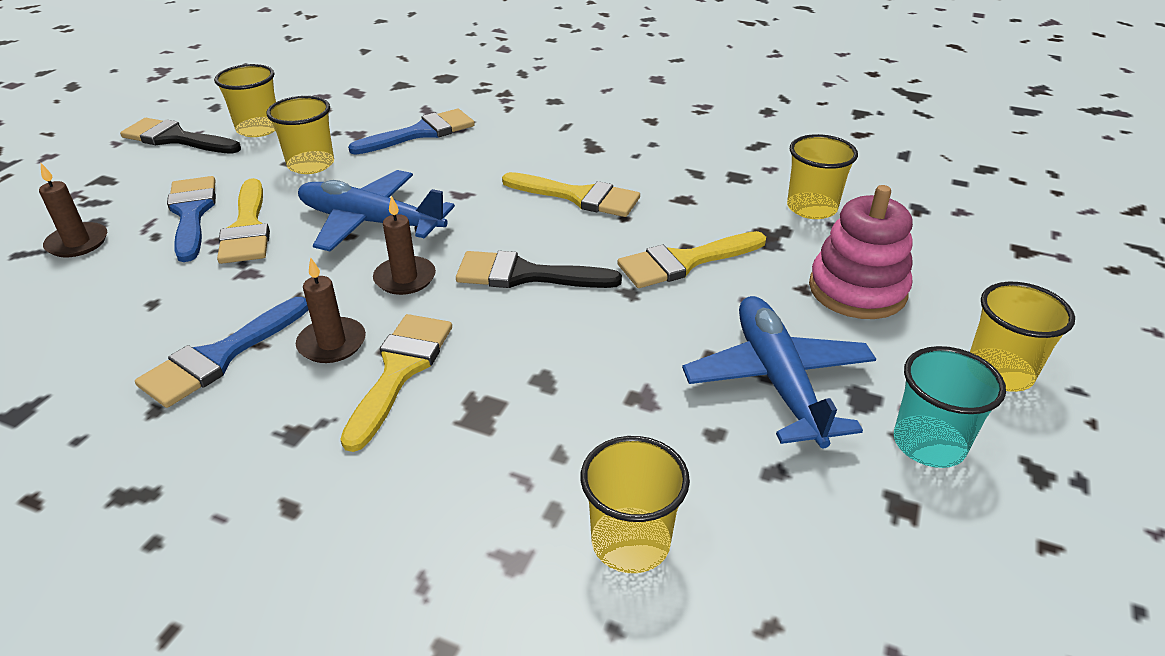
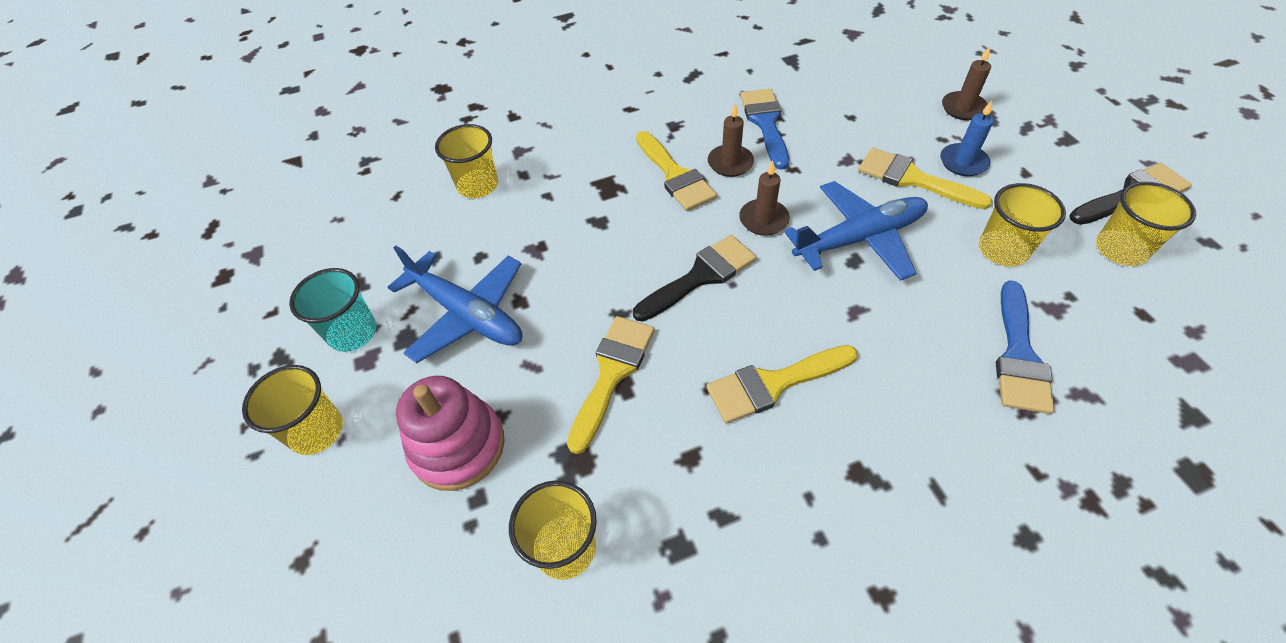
camera: 140 degrees right, 15 degrees up
blue brush [167,176,216,262] -> blue candle [940,101,993,176]

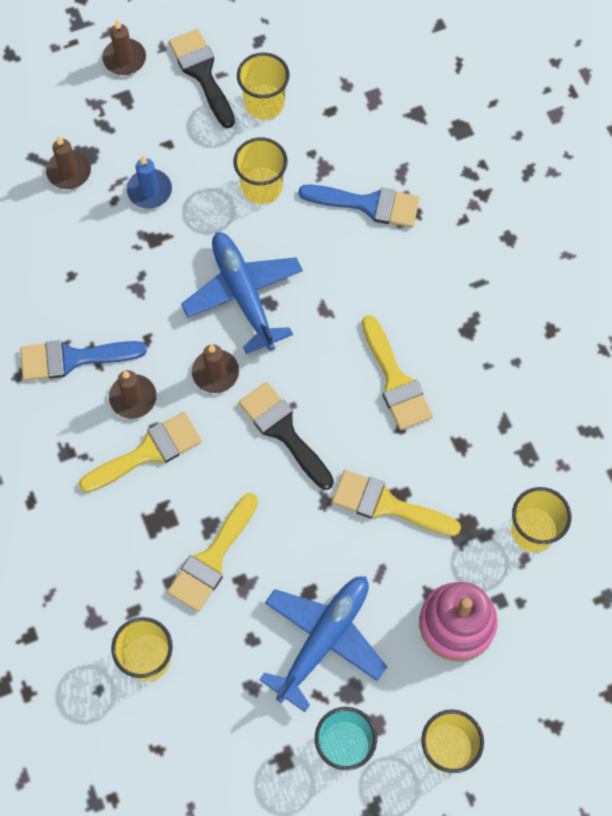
camera: 95 degrees left, 15 degrees up
yellow brush [858,148,993,209] -> yellow brush moved to [167,493,258,612]
none -> brown candle [102,19,146,75]

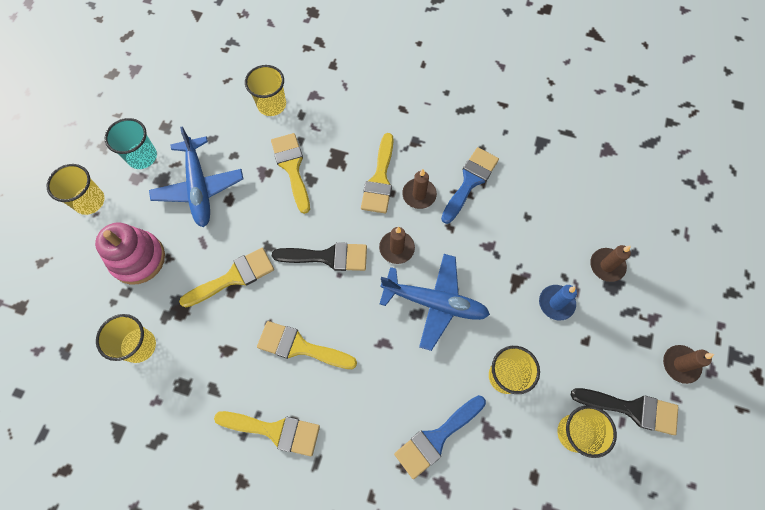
camera: 130 degrees right, 0 degrees up
none -> yellow brush [214,411,320,456]

